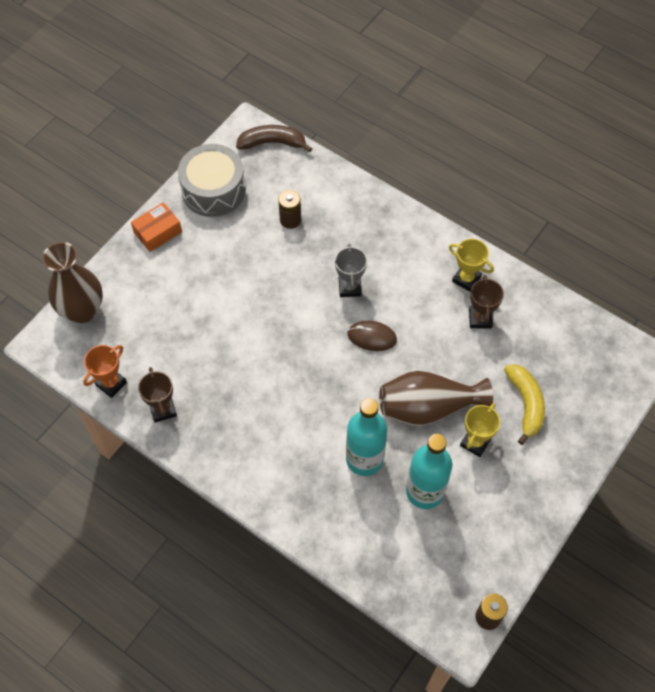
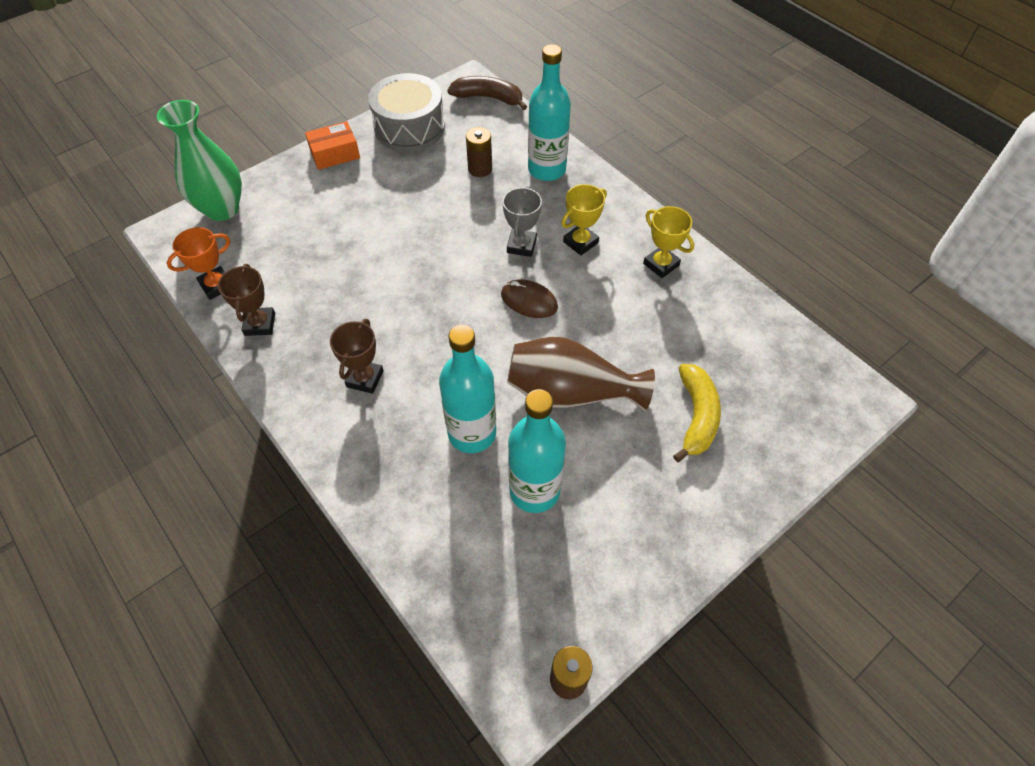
camera: 15 degrees right, 5 degrees down
brown vase [42,242,103,323] -> green vase [157,100,242,221]
yellow trophy [460,403,500,457] -> yellow trophy moved to [561,184,607,255]
brown trophy [469,275,504,329] -> brown trophy moved to [330,319,384,394]
none -> turquoise bottle [528,44,571,181]

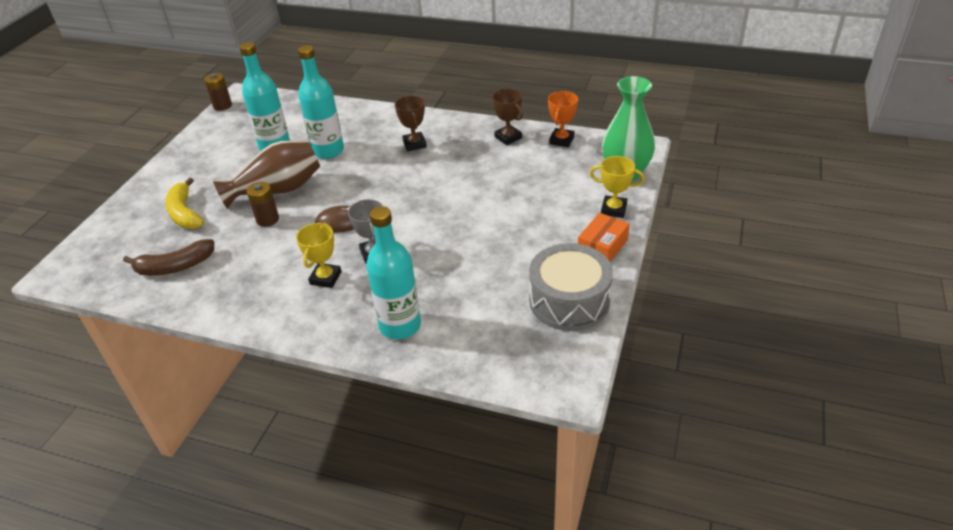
camera: 150 degrees right, 15 degrees down
brown banana [447,76,527,110] -> brown banana moved to [123,239,214,276]
brown battery [466,127,492,177] -> brown battery moved to [247,182,279,227]
yellow trophy [643,206,694,278] -> yellow trophy moved to [590,156,645,218]

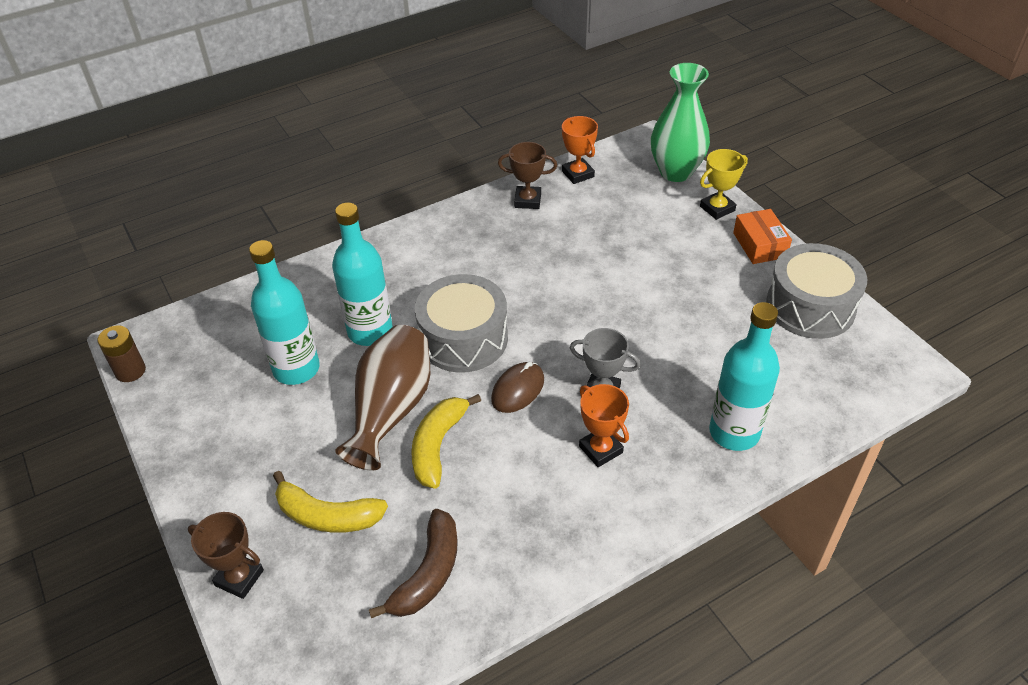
camera: 50 degrees left, 5 degrees up
brown battery [247,182,279,227] -> yellow banana [411,394,481,488]
yellow trophy [296,222,341,288] -> orange trophy [579,384,629,467]
brown trophy [395,96,427,151] -> brown trophy moved to [188,512,264,599]
none -> grey drum [415,274,508,373]

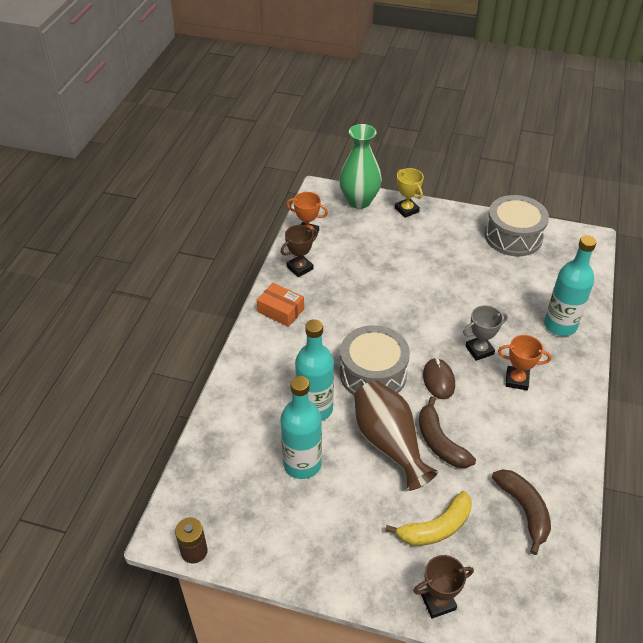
camera: 45 degrees left, 0 degrees up
yellow banana [411,394,481,488] -> brown banana [419,396,476,468]
yellow trophy [700,149,748,220] -> yellow trophy turned 45 degrees counterclockwise [395,168,424,218]
orange box [733,209,792,264] -> orange box moved to [257,283,304,327]

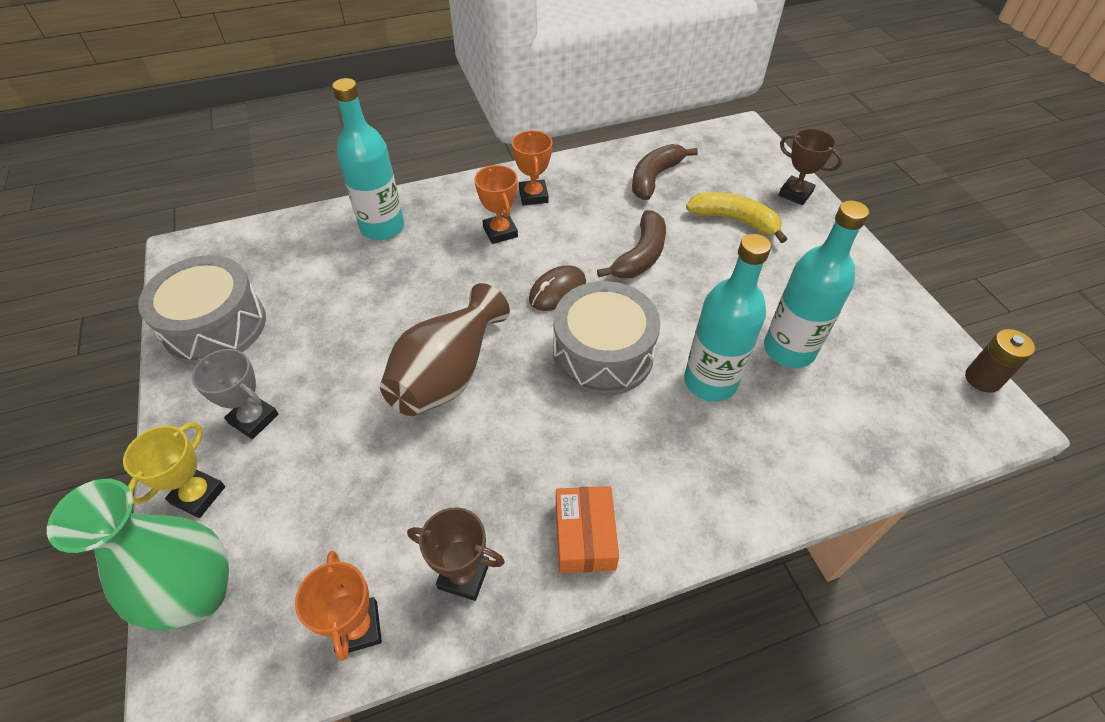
camera: 125 degrees left, 5 degrees up
brown vase [354,380,438,491] -> brown vase moved to [380,283,510,416]
grey trophy [463,305,508,361] -> grey trophy moved to [192,349,278,439]
none -> orange trophy [512,130,552,206]

